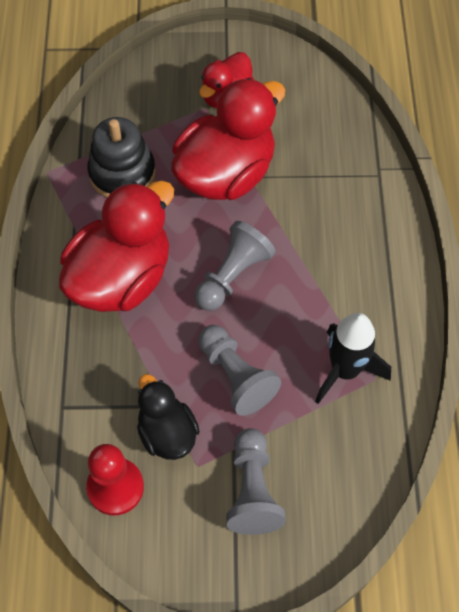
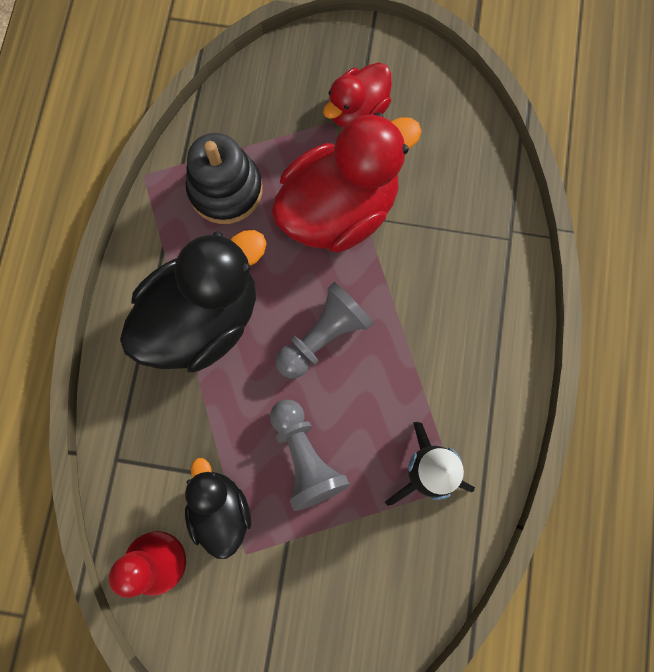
camera: 10 degrees right, 15 degrees up
red duck [59,181,174,312] -> black duck [120,230,267,372]
grey pawn [226,428,286,535] -> none

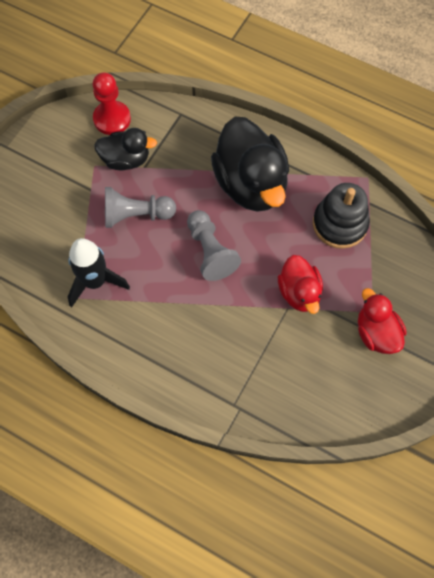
camera: 110 degrees right, 10 degrees down
red duck [271,112,421,253] -> red duck [278,255,323,314], size x0.56

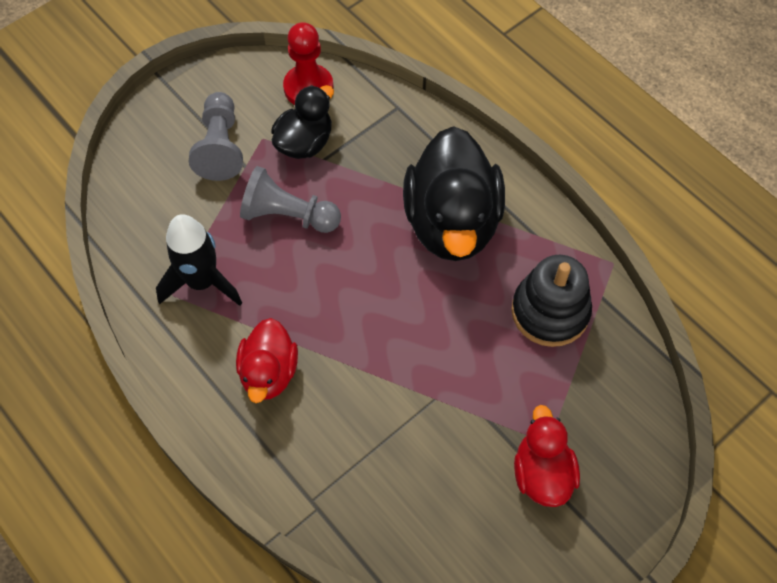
camera: 20 degrees right, 5 degrees down
black duck [94,128,157,170] -> black duck turned 75 degrees counterclockwise [271,85,334,159]
grey pawn [187,210,241,281] -> grey pawn moved to [189,92,243,181]
red duck [278,255,323,314] -> red duck moved to [236,318,298,403]

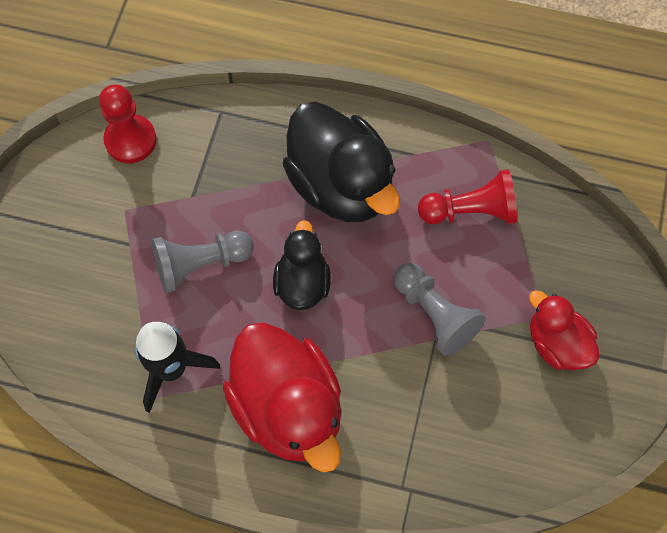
camera: 35 degrees left, 5 degrees up
grey pawn [189,92,243,181] -> grey pawn moved to [394,263,485,356]
red duck [236,318,298,403] -> red duck [223,322,341,472], size x1.78
black duck [271,85,334,159] -> black duck moved to [273,220,331,310]
black stacking toy [511,255,592,347] -> red pawn [418,169,517,224]

